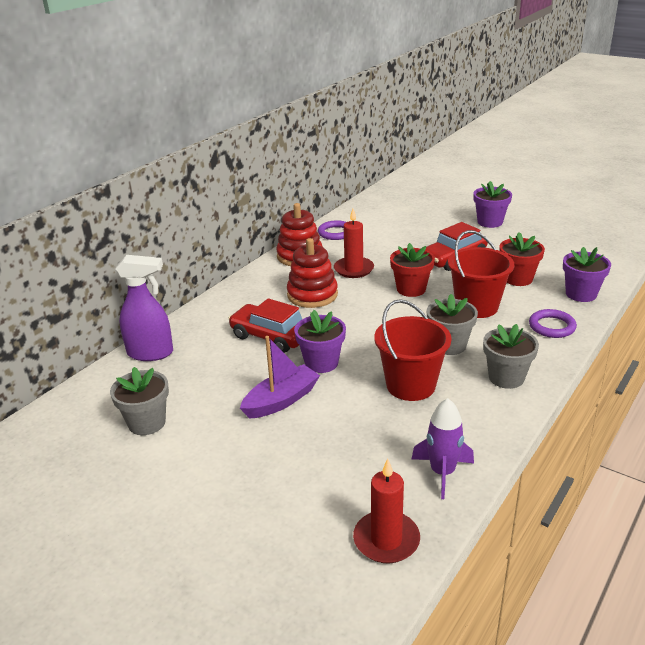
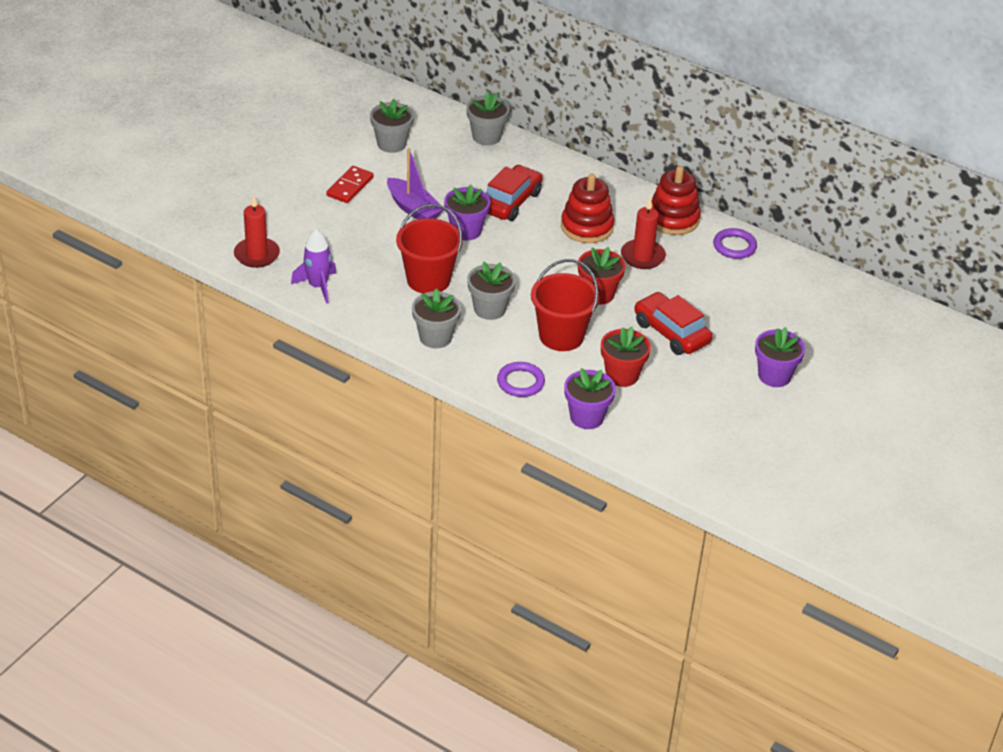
camera: 85 degrees right, 10 degrees up
purple spray bottle [115,255,173,361] -> grey flower pot [466,91,510,145]
none -> red domino [326,166,374,203]

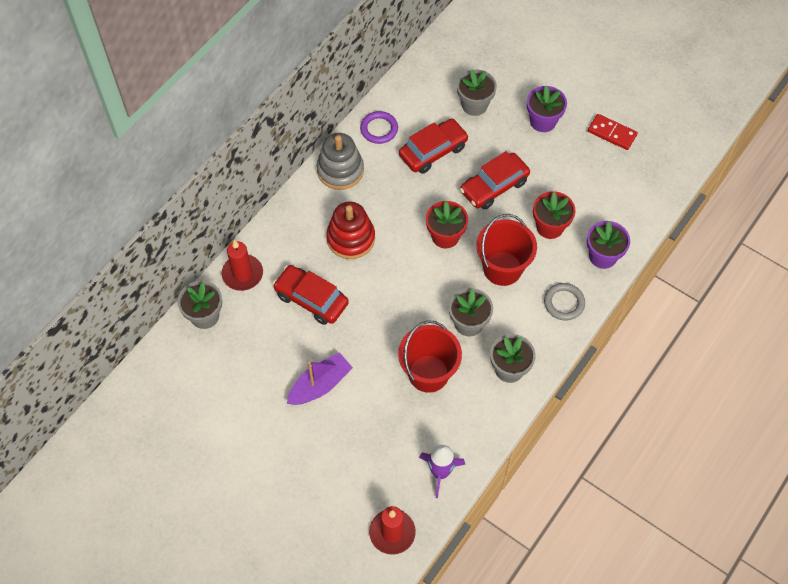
camera: 85 degrees left, 20 degrees up
red domino [326,166,374,203] -> red domino moved to [588,114,638,150]
grey flower pot [370,99,414,153] -> grey flower pot moved to [457,70,497,116]
purple flower pot [444,184,491,241] -> none
purple ring [497,362,545,397] -> grey ring [544,283,585,321]
red candle [621,198,666,269] -> red candle moved to [222,240,263,291]
red stacking toy [652,166,701,235] -> grey stacking toy [317,133,364,190]
none -> red car [399,118,469,174]

